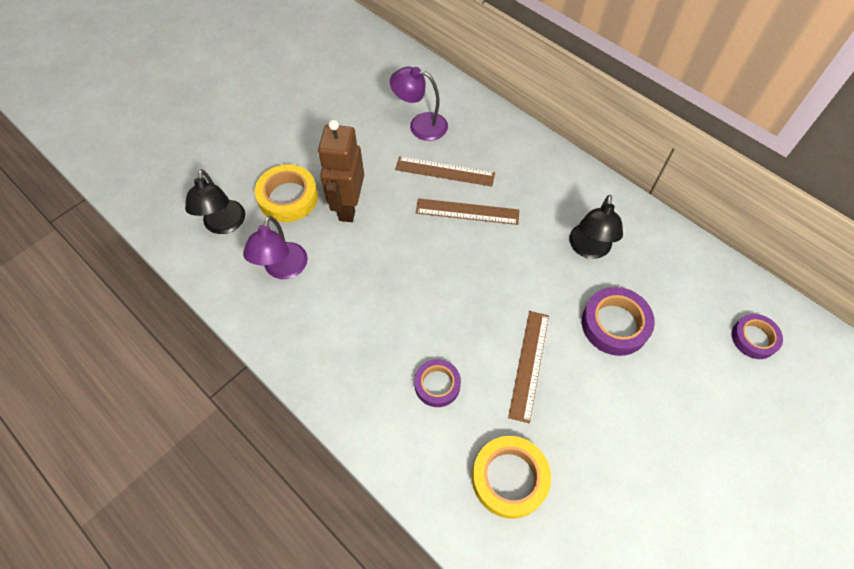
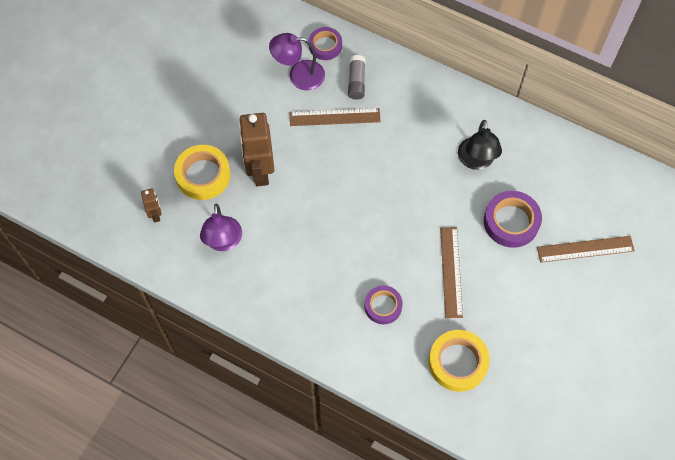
camera: 15 degrees left, 5 degrees up
black lamp [185,169,245,234] -> brown robot [141,189,162,222]
brown ruler [416,198,519,225] -> brown ruler moved to [537,236,635,263]
purple tape [732,314,783,359] -> purple tape moved to [309,27,342,60]
none -> grey glue stick [348,55,365,100]

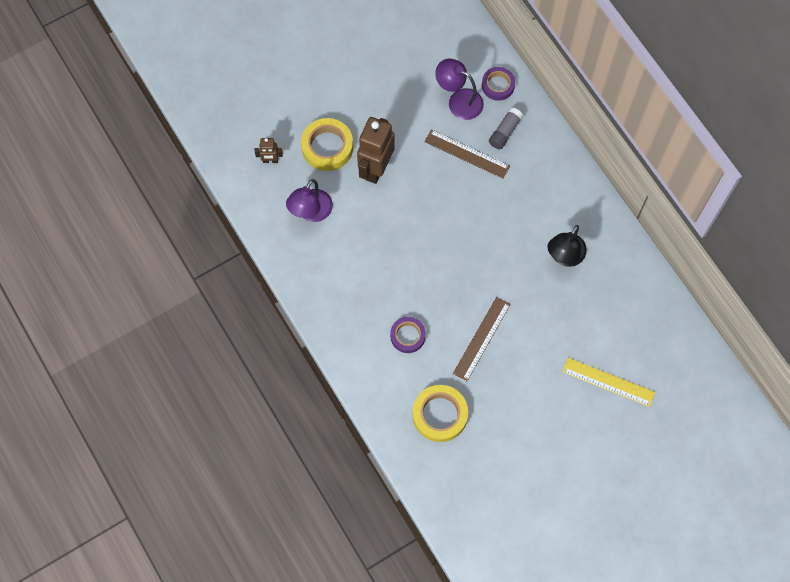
camera: 30 degrees right, 5 degrees up
brown robot [141,189,162,222] -> brown robot turned 75 degrees clockwise [255,138,283,163]
purple tape [484,191,542,248] -> none
brown ruler [537,236,635,263] -> yellow ruler [562,358,655,407]

